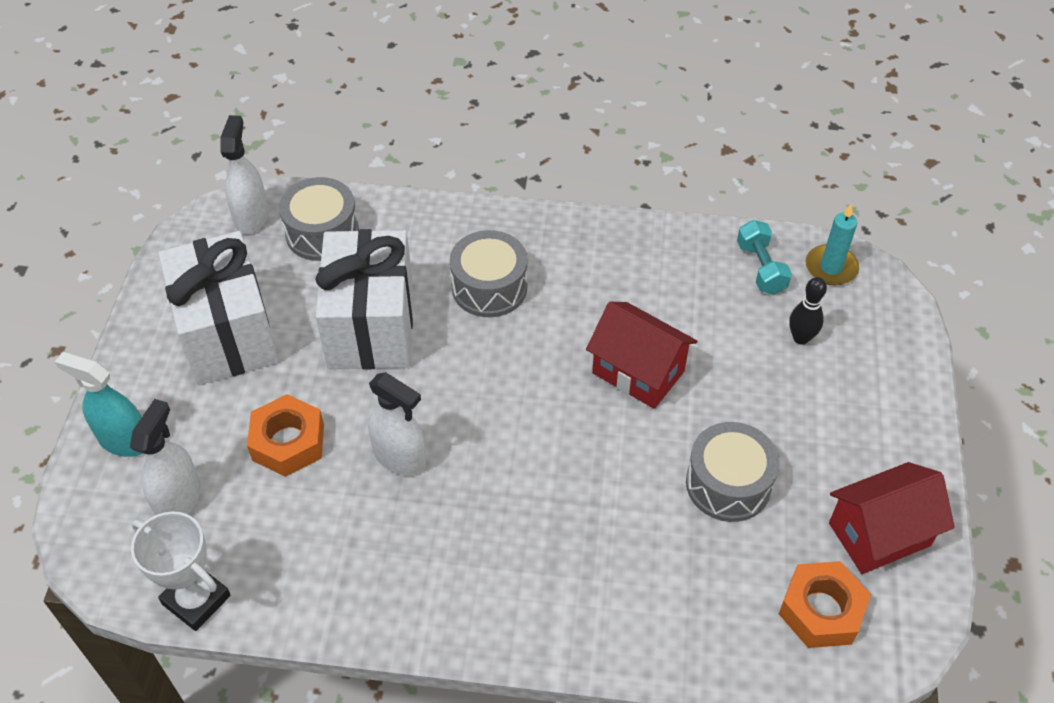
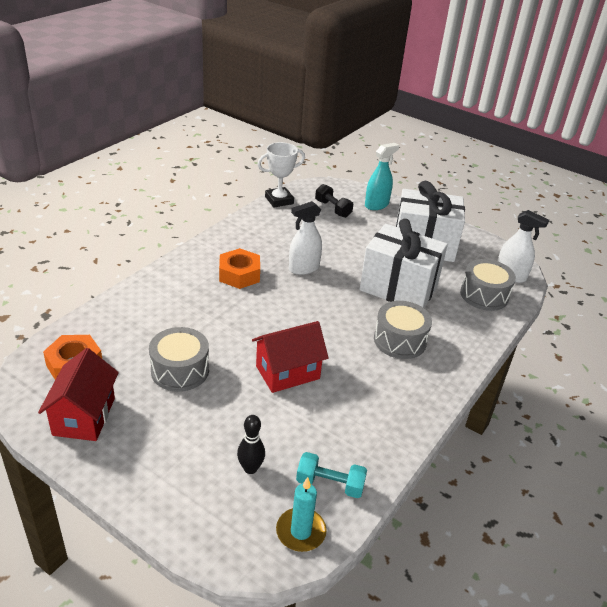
camera: 115 degrees right, 15 degrees down
white spray bottle [130,399,201,515] -> black dumbbell [315,184,353,218]
orange nut [247,394,324,477] -> orange nut moved to [219,248,260,289]

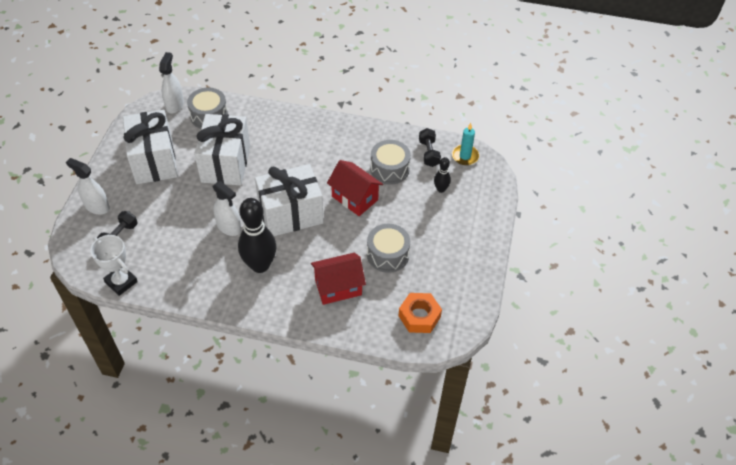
camera: 110 degrees left, 15 degrees up
red house [38,348,119,441] -> red house moved to [311,253,366,305]
orange nut [219,248,260,289] -> black bowling pin [238,198,277,273]
turquoise dumbbell [296,452,367,498] -> black dumbbell [419,128,441,167]
turquoise spray bottle [365,143,399,210] -> white spray bottle [66,158,110,215]
grey drum [374,301,432,359] -> grey drum moved to [370,140,411,185]
none -> white gift [255,164,324,236]

